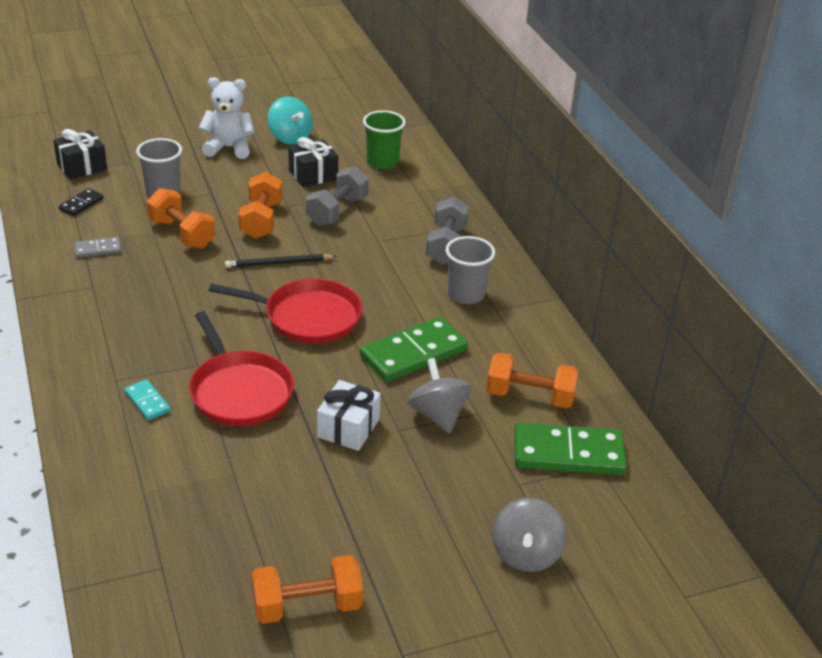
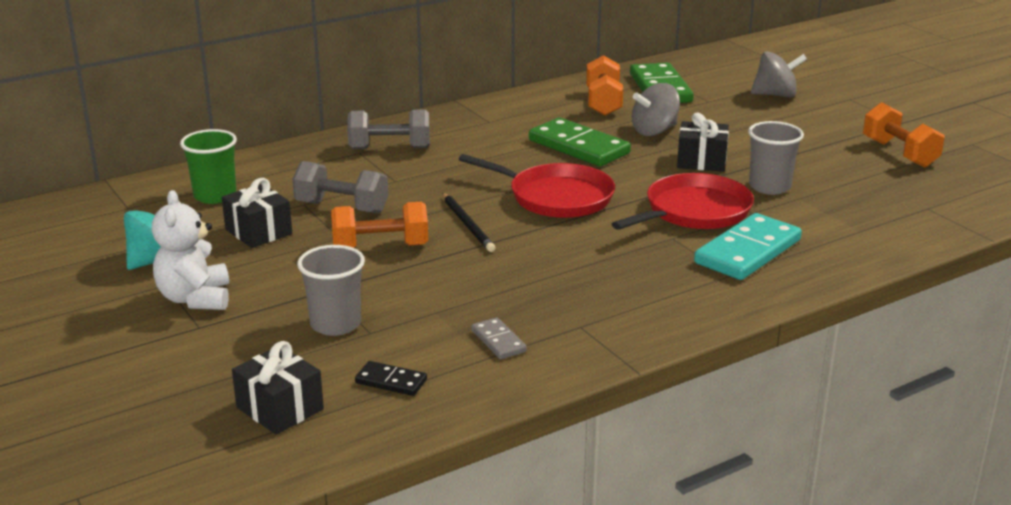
camera: 100 degrees left, 10 degrees down
turquoise domino [124,379,170,420] -> turquoise domino [694,213,802,280], size x2.06
orange dumbbell [147,188,215,249] -> none
red pan [208,278,362,343] -> red pan turned 120 degrees clockwise [459,154,615,218]
white gift [317,380,381,451] -> black gift [677,113,729,172]
grey cup [446,236,495,304] -> grey cup moved to [748,121,804,195]

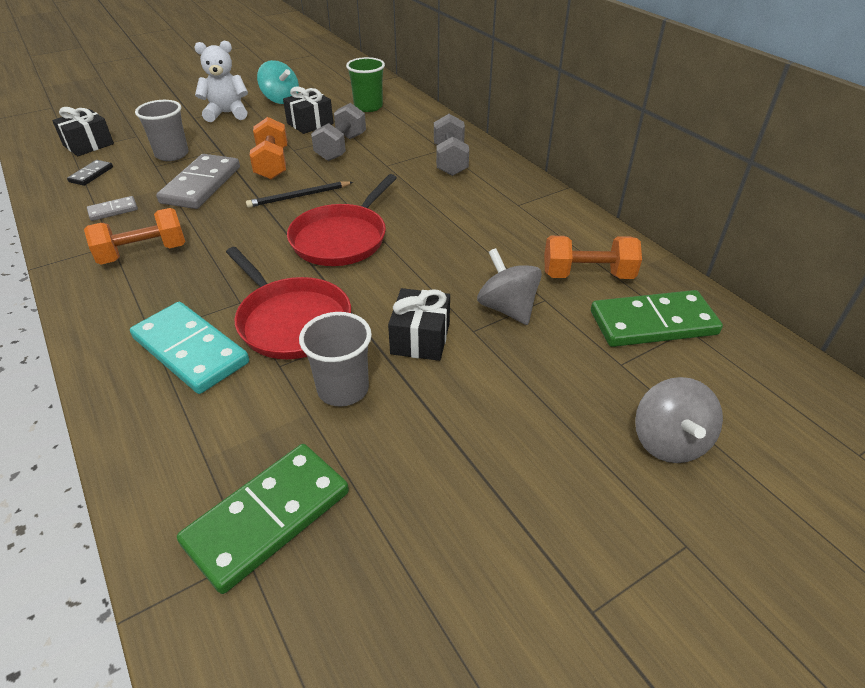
camera: 90 degrees right, 15 degrees up
green domino [529,118,631,166] -> green domino moved to [177,444,349,594]
orange dumbbell [863,102,945,167] -> orange dumbbell moved to [84,208,185,264]
none -> grey domino [156,154,240,209]

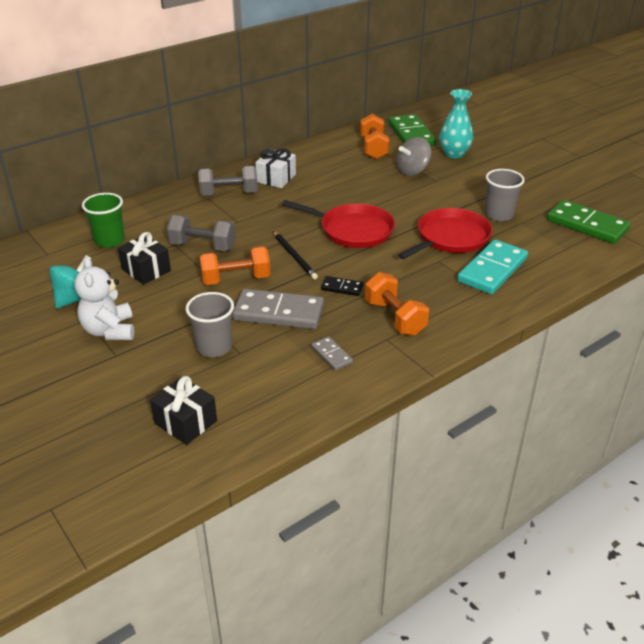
camera: 95 degrees left, 5 degrees down
black domino [67,160,113,186] -> black domino moved to [321,276,364,296]
black gift [388,288,450,361] -> none
grey spinning top [635,377,723,463] -> none
none -> white gift [255,148,296,188]
none -> turquoise vase [439,89,473,158]

